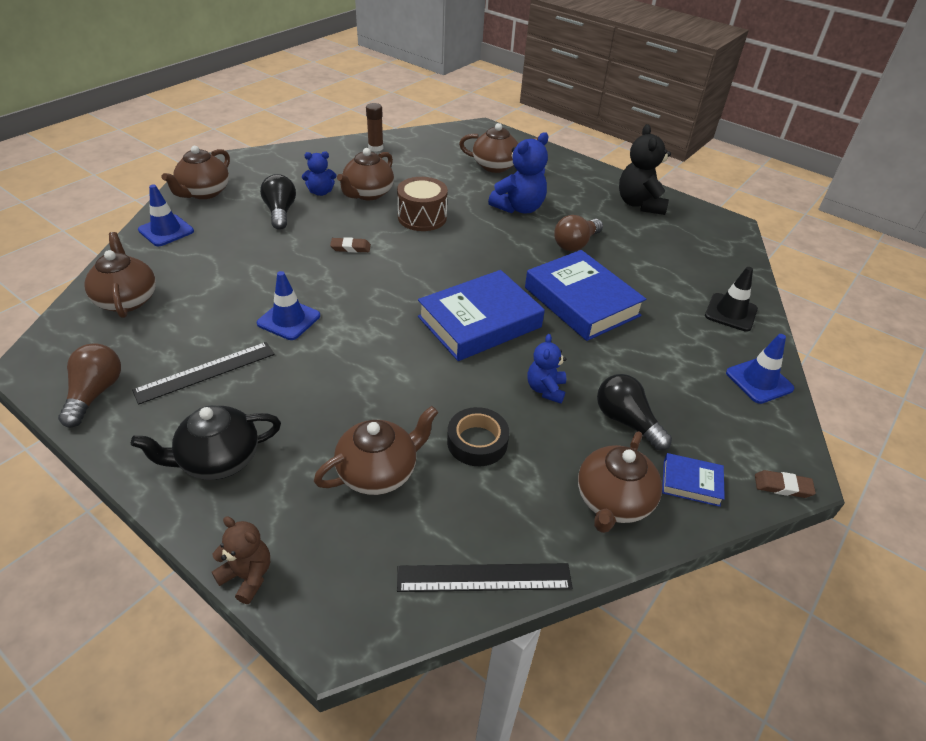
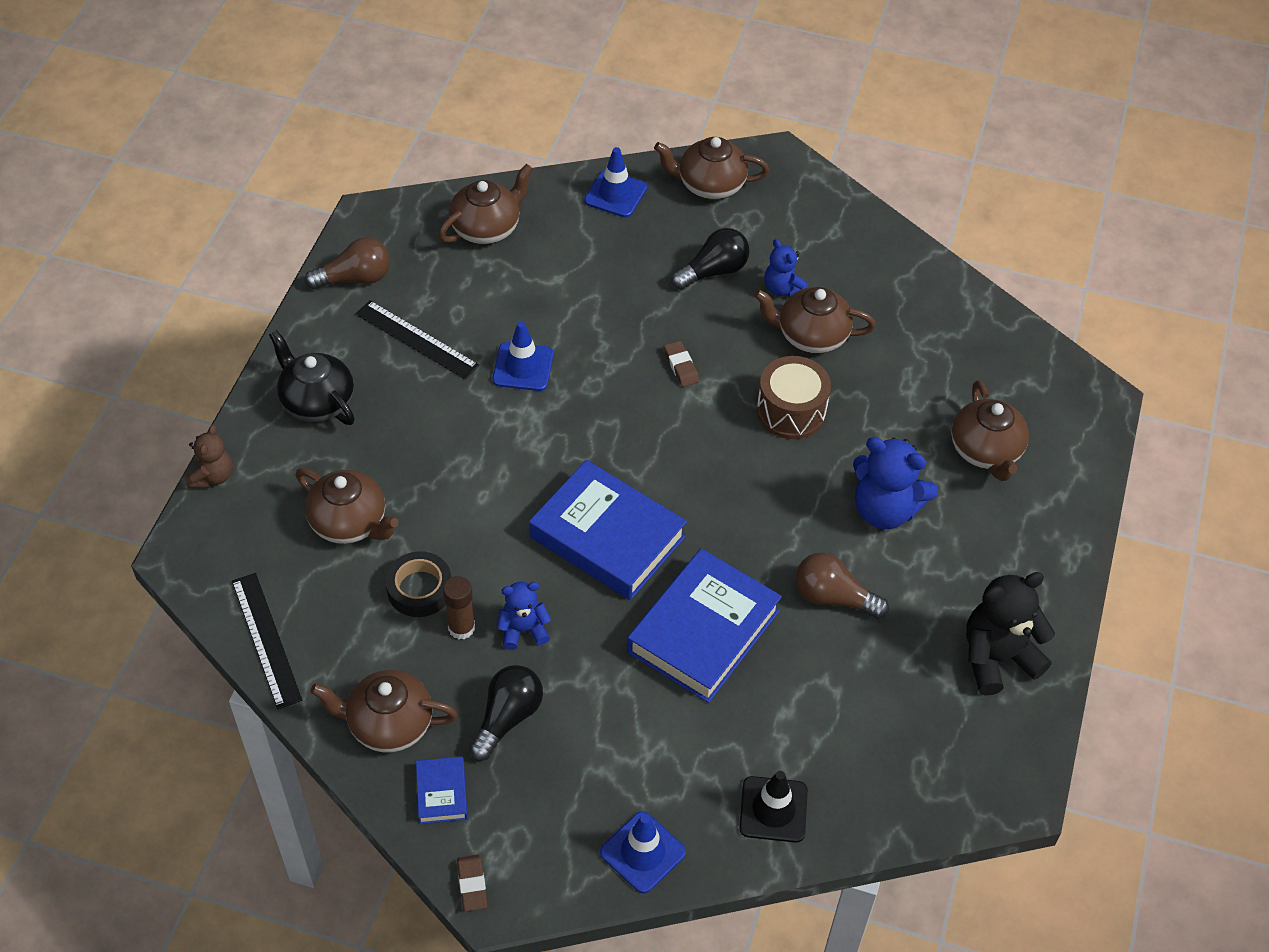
camera: 70 degrees right, 10 degrees up
brown glue stick [366,103,383,152] -> brown glue stick moved to [443,576,475,639]

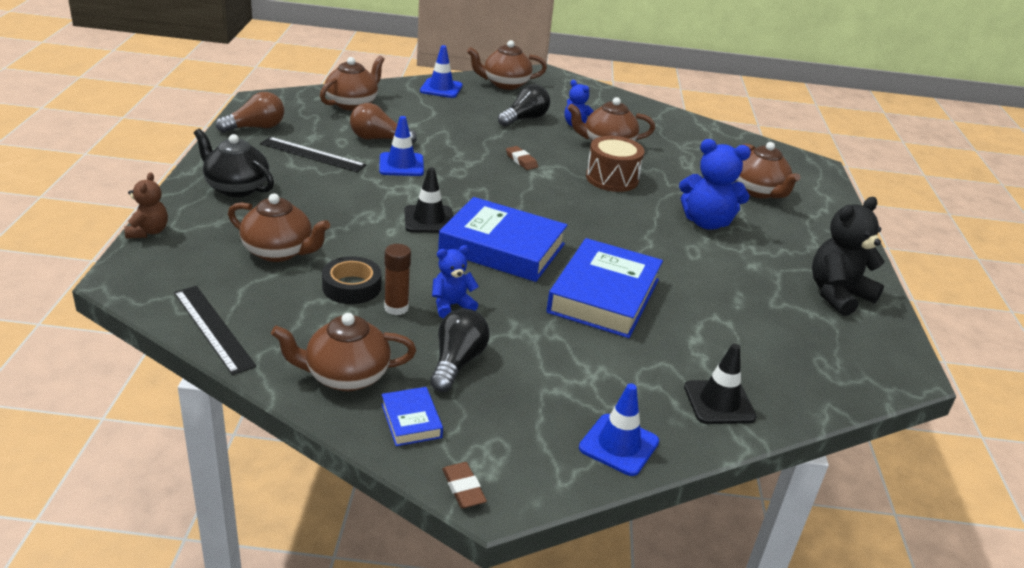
camera: 15 degrees left, 20 degrees down
brown light bulb [795,552,889,619] -> brown light bulb moved to [350,103,417,144]
none -> black traffic cone [405,168,453,233]

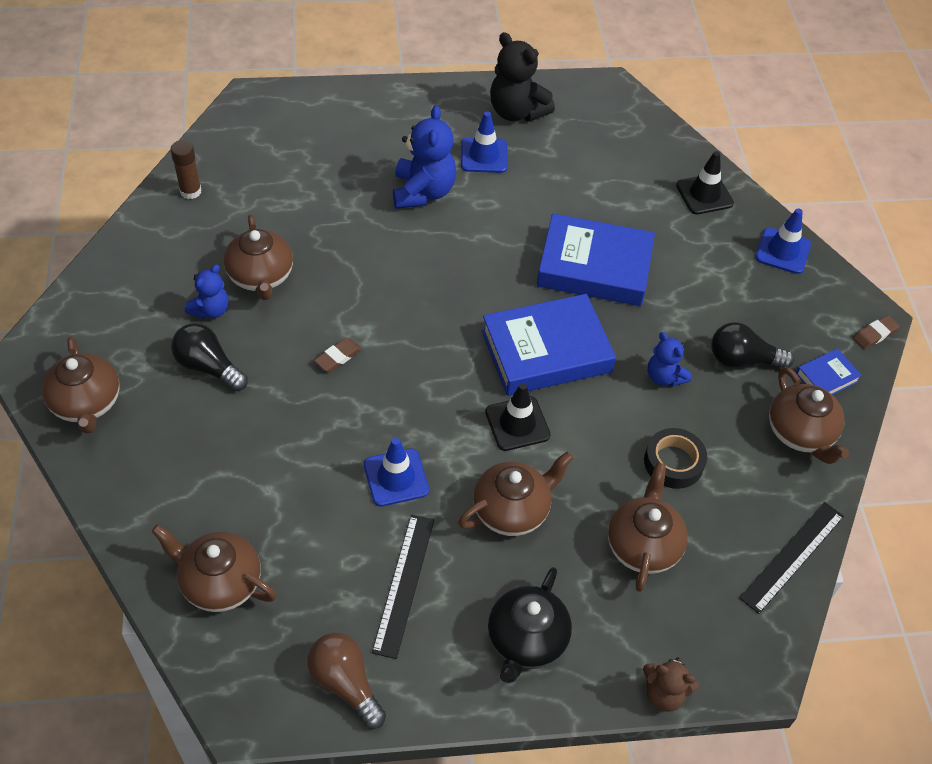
camera: 100 degrees left, 20 degrees up
brown teddy bear [124,172,168,239] -> brown teddy bear turned 150 degrees counterclockwise [643,658,699,712]
brown light bulb [350,103,417,144] -> none
brown glue stick [384,244,411,315] -> brown glue stick moved to [170,140,201,199]
blue traffic cone [420,45,462,98] -> blue traffic cone moved to [461,111,508,173]
blue book [438,197,567,282] -> blue book turned 60 degrees clockwise [482,294,616,396]
brown drum [586,136,645,192] -> none
brown teapot [736,142,800,199] -> brown teapot moved to [458,451,574,536]

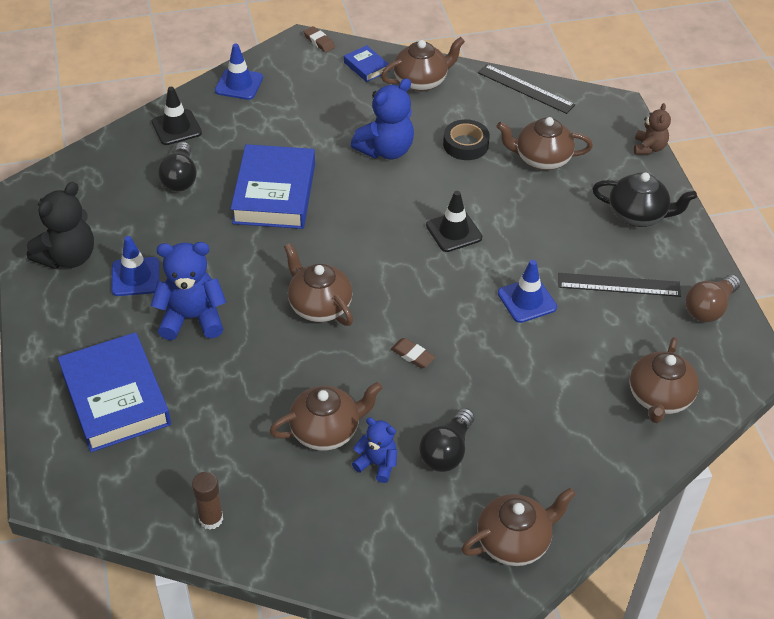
camera: 95 degrees left, 5 degrees down
brown teapot [458,451,574,536] -> brown teapot moved to [284,243,353,326]
blue book [482,294,616,396] -> blue book moved to [58,332,171,452]
blue teddy bear [648,332,691,387] -> blue teddy bear [351,78,414,159], size x1.71
black light bulb [711,322,794,368] -> black light bulb moved to [158,142,197,192]

